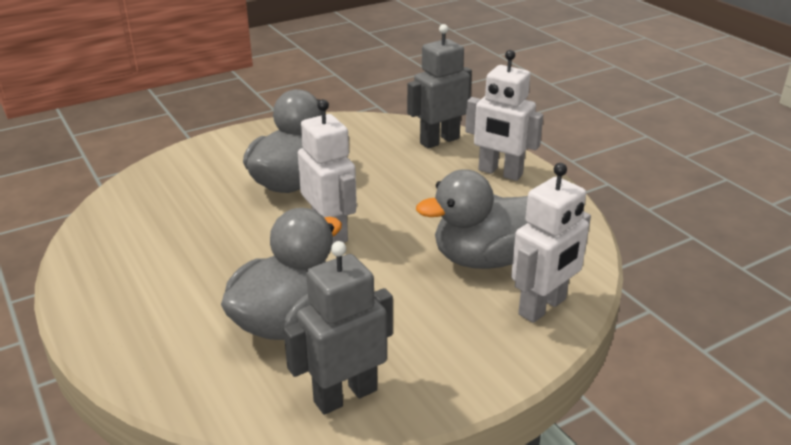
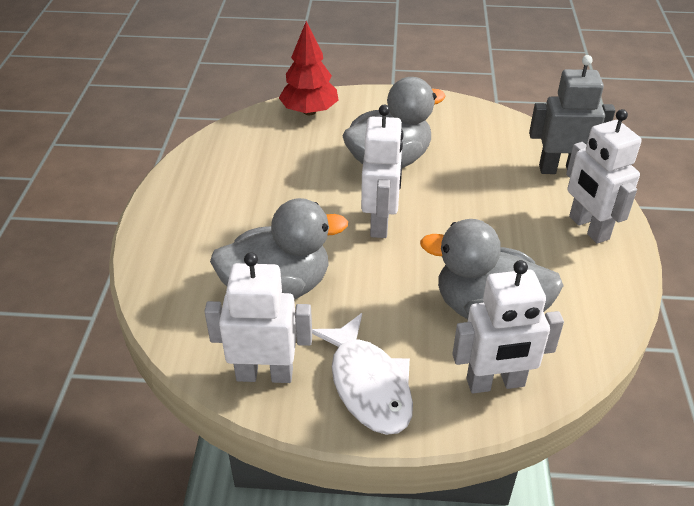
camera: 35 degrees right, 10 degrees up
grey robot [283,241,393,415] -> white robot [204,252,312,383]
none -> red tree [279,21,338,115]
none -> white fish [312,313,413,435]

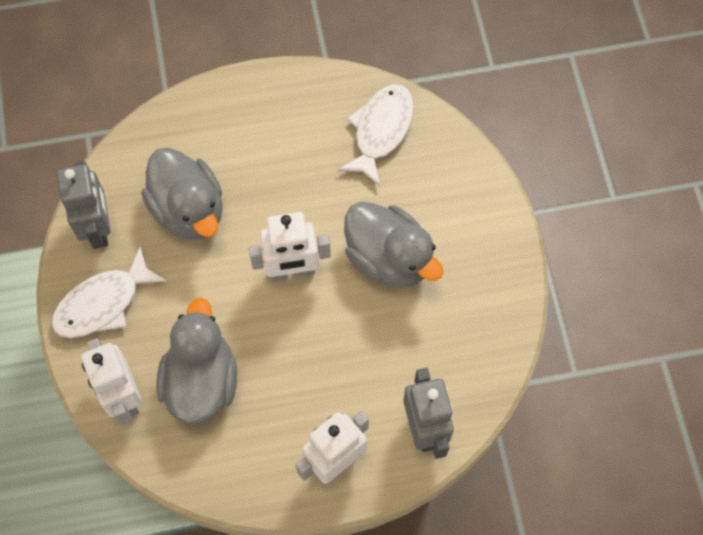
camera: 75 degrees right, 25 degrees up
white robot [204,252,312,383] -> grey robot [57,162,110,249]
red tree [279,21,338,115] -> none
none -> white fish [338,84,414,186]

